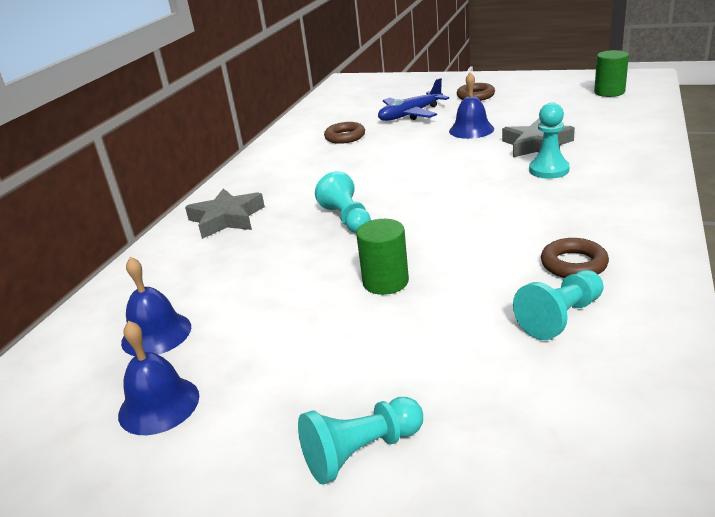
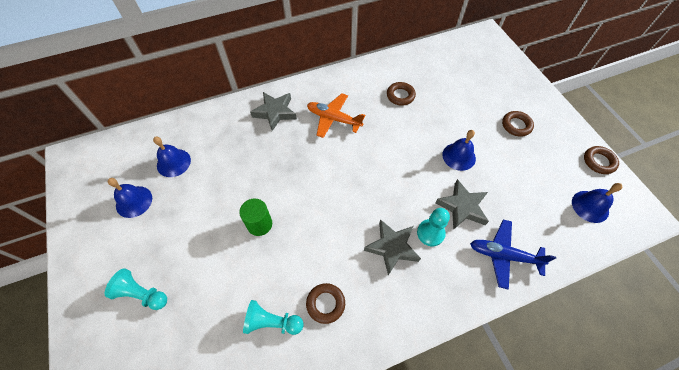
camera: 45 degrees right, 30 degrees up
turquoise pawn [315,171,371,233] -> none
blue plane [378,78,449,121] -> blue plane moved to [470,219,556,289]
green cylinder [594,50,629,97] -> blue bell [572,183,622,223]
none -> orange plane [307,93,365,138]
none -> grey star [364,219,421,275]
none -> brown ring [584,146,619,174]

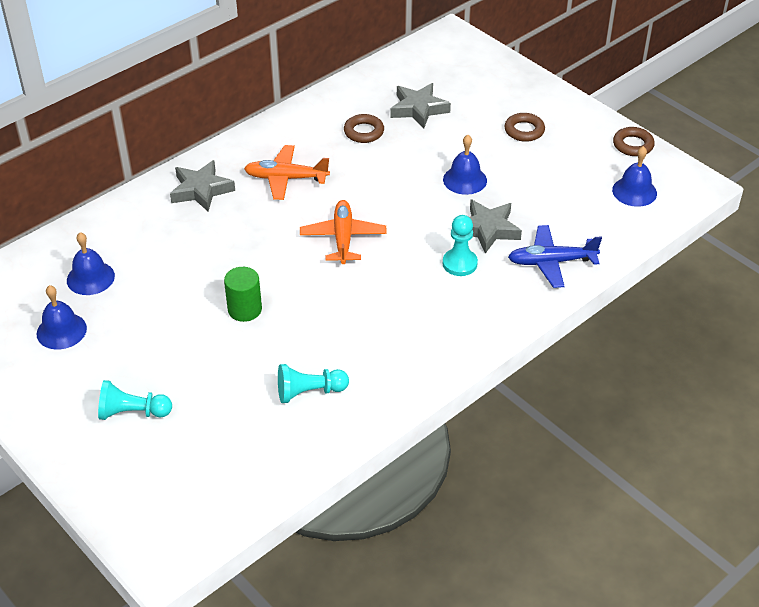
camera: 20 degrees left, 15 degrees down
brown ring [306,283,345,324] -> none
grey star [364,219,421,275] -> grey star moved to [390,83,451,128]
none -> orange plane [300,200,387,264]

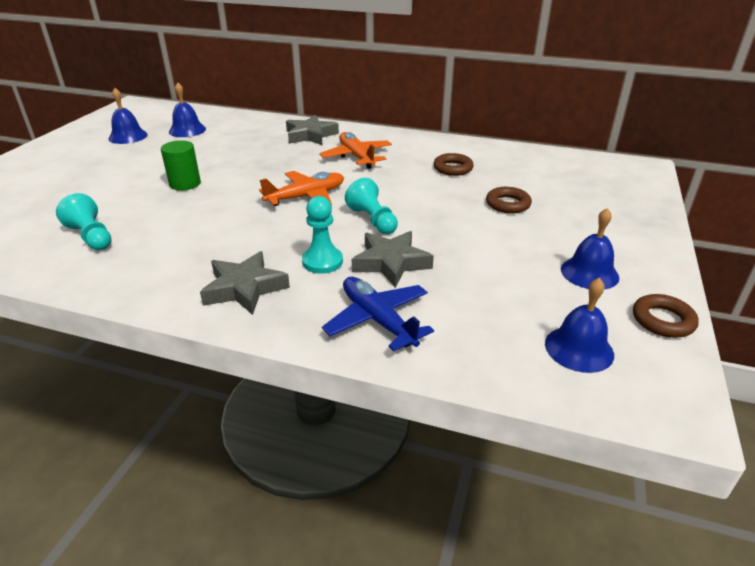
camera: 60 degrees right, 10 degrees down
turquoise pawn [98,380,172,420] -> turquoise pawn moved to [345,178,398,234]
grey star [390,83,451,128] -> grey star moved to [200,251,290,315]
blue bell [443,135,487,195] -> blue bell moved to [561,208,619,290]
brown ring [504,113,545,142] -> brown ring moved to [486,187,532,214]

